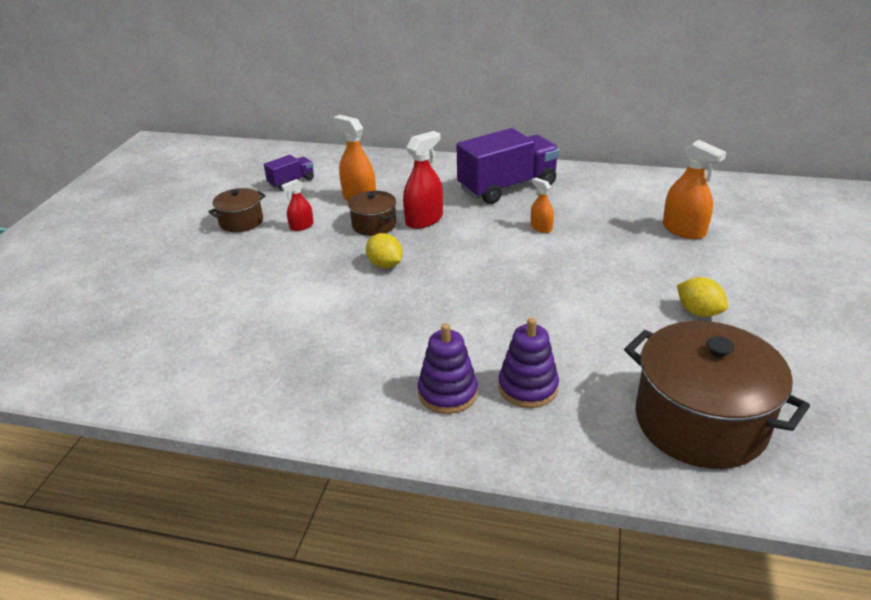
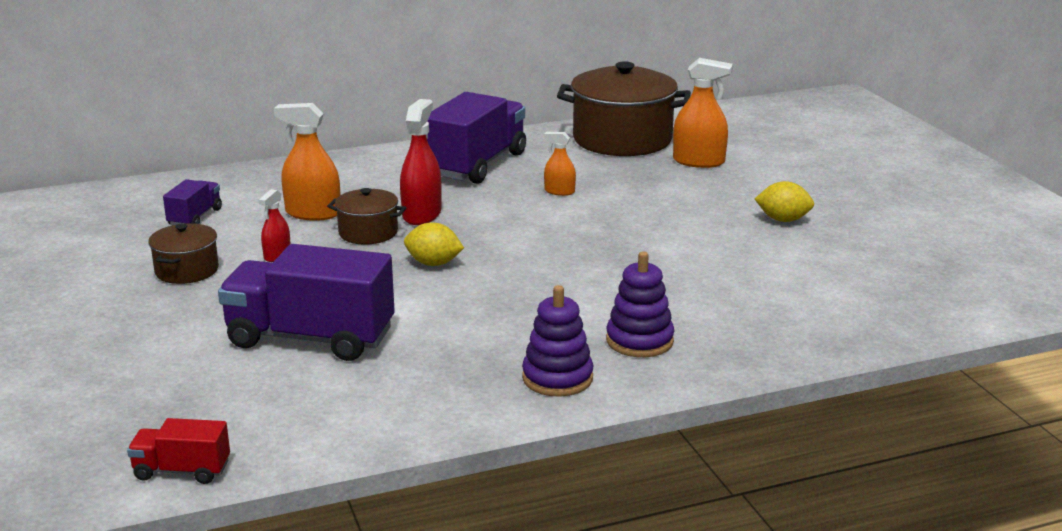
camera: 35 degrees left, 10 degrees down
purple stacking toy [498,318,559,408] -> purple stacking toy moved to [522,285,594,397]
brown pot [624,321,810,469] -> brown pot moved to [557,61,691,156]
none -> red truck [127,418,230,484]
none -> purple truck [218,244,395,361]

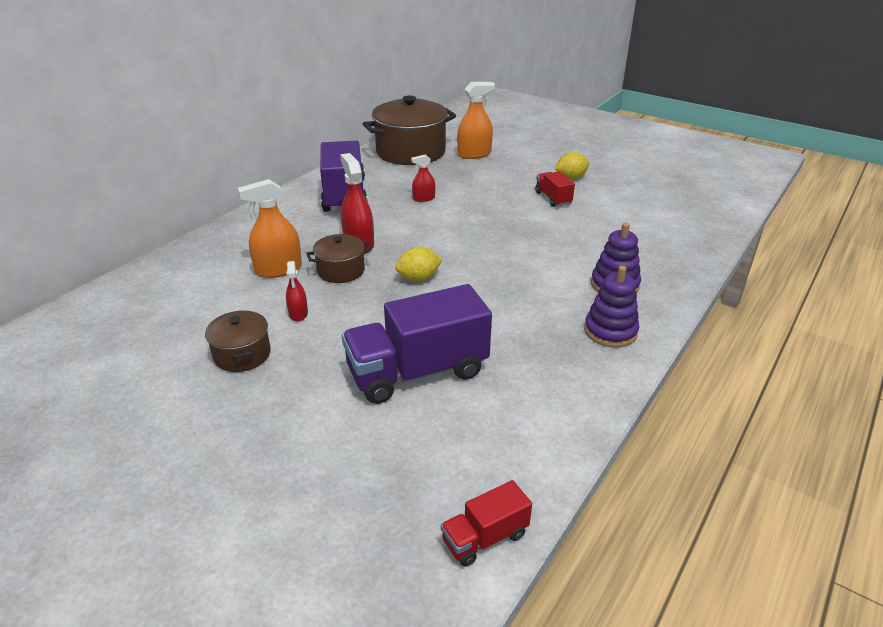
camera: 35 degrees left, 10 degrees up
purple truck [163,179,222,225] -> none
orange spray bottle [544,132,576,196] -> red spray bottle [411,154,435,202]
none -> red truck [535,171,575,207]

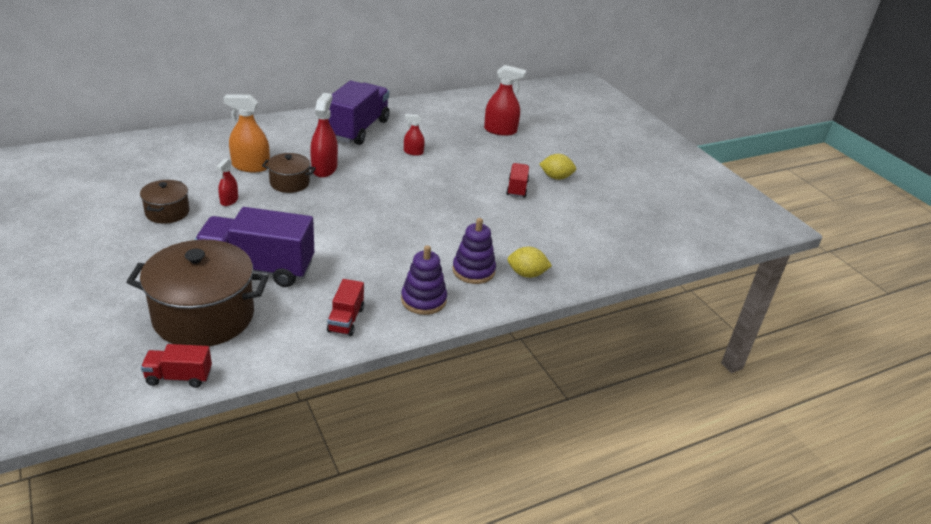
camera: 25 degrees right, 0 degrees up
brown pot [363,95,456,165] -> brown pot moved to [126,240,268,347]
yellow lemon [395,247,443,281] -> yellow lemon moved to [507,247,552,278]
orange spray bottle [457,82,495,159] -> red spray bottle [484,65,526,136]
none -> red truck [327,279,364,336]

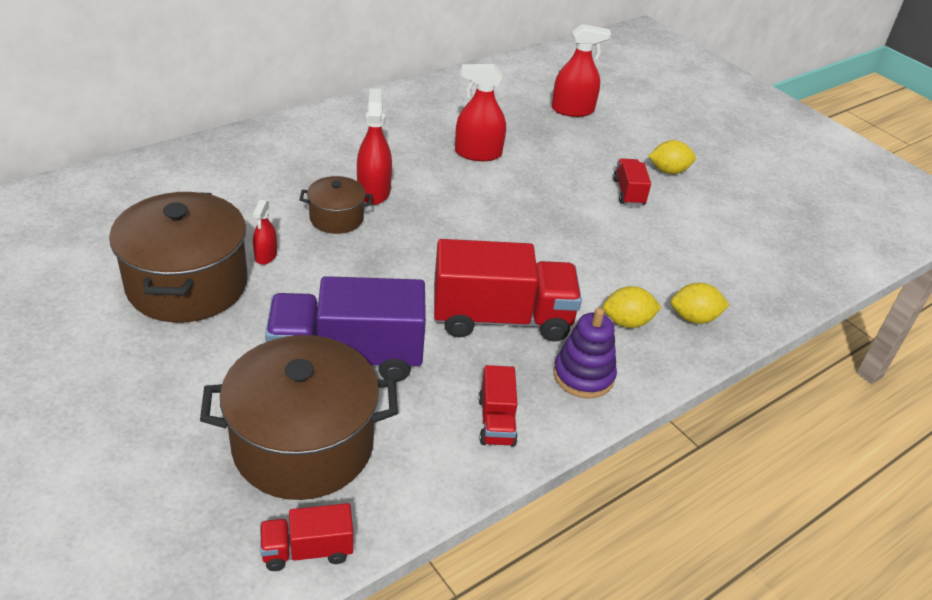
camera: 10 degrees left, 5 degrees up
brown pot [140,180,190,224] -> brown pot [109,192,248,323], size x1.97
orange spray bottle [223,94,270,172] -> none
purple truck [329,81,390,145] -> none
red spray bottle [404,114,425,156] -> red spray bottle [455,64,506,161], size x1.76
purple stacking toy [452,218,496,284] -> yellow lemon [603,286,661,328]
none -> red truck [434,239,582,342]

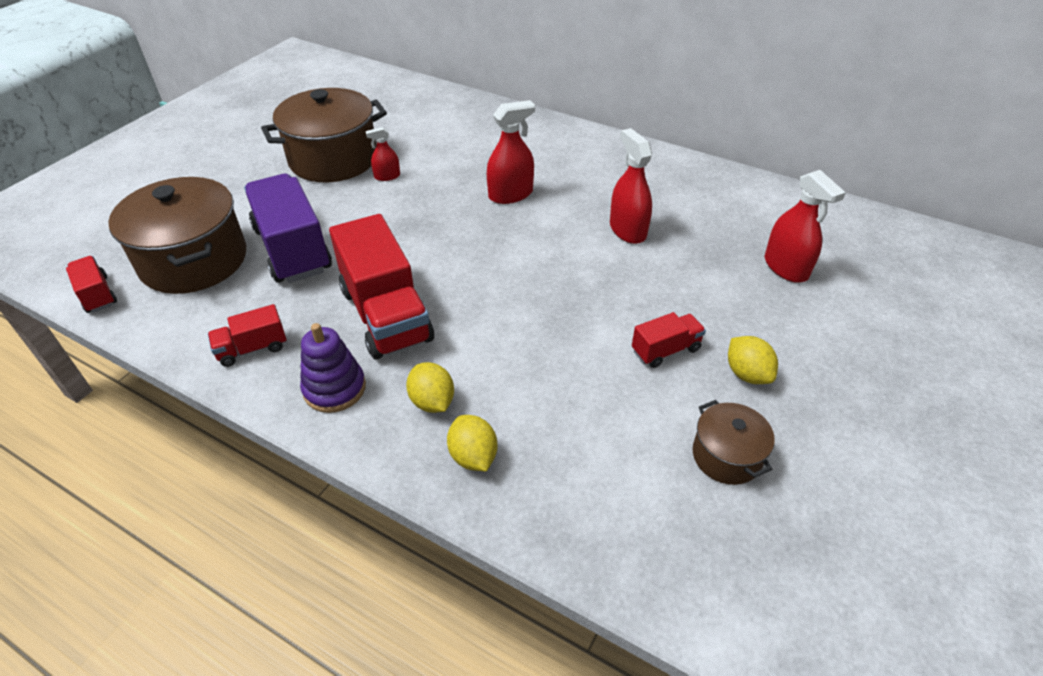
camera: 70 degrees right, 5 degrees up
brown pot [299,176,373,234] -> brown pot moved to [692,400,775,485]

